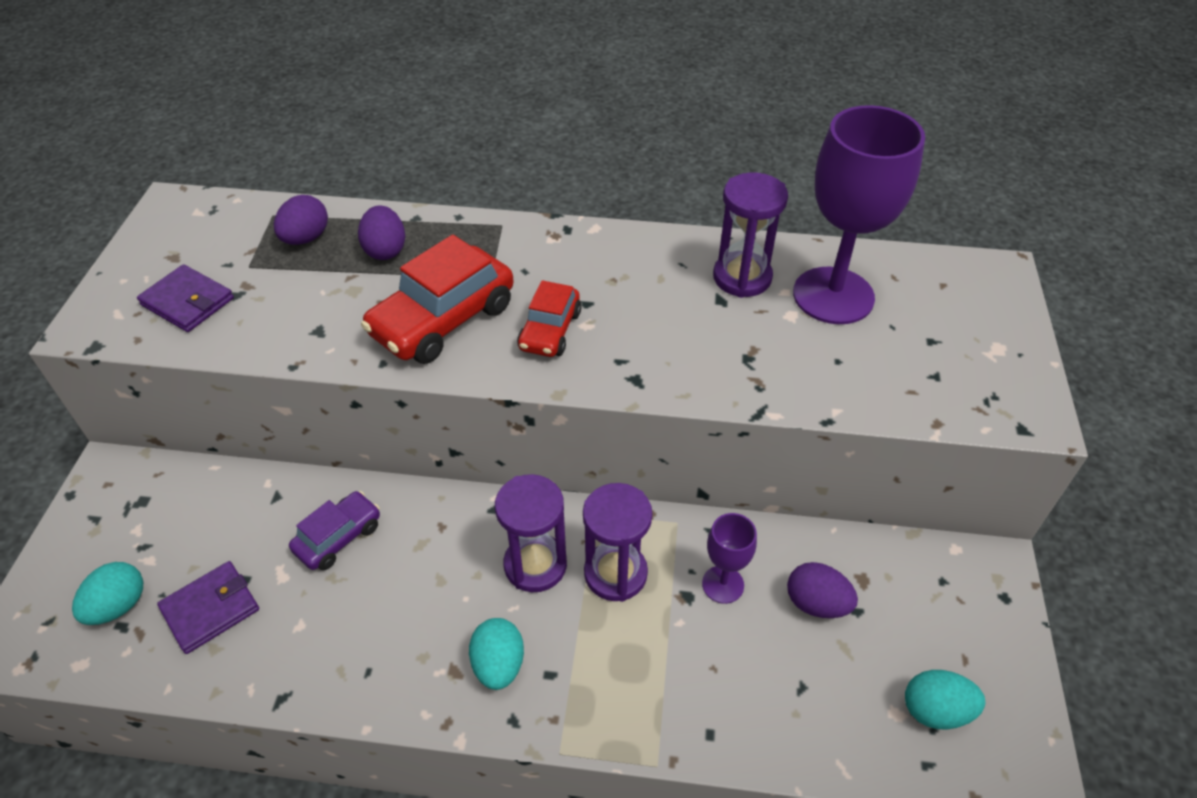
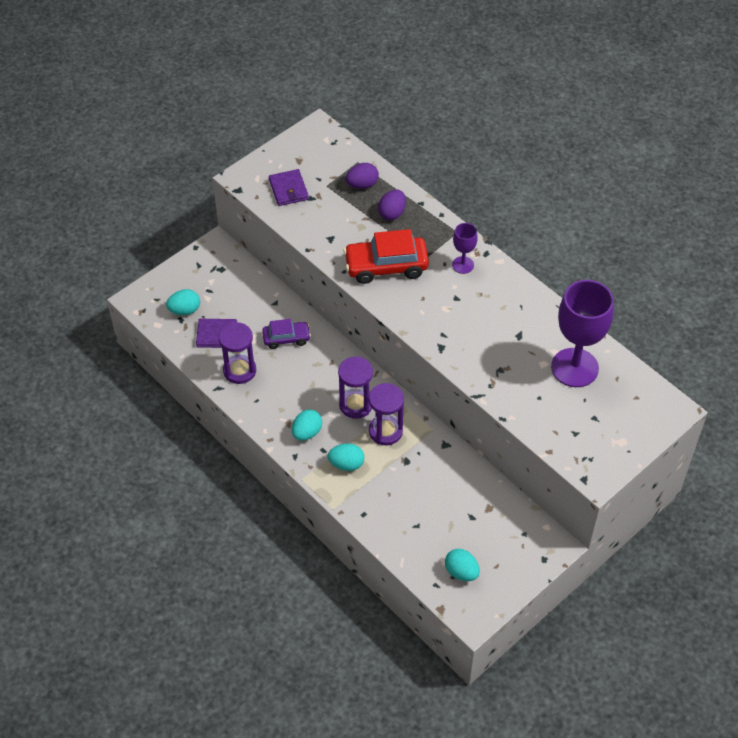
camera: 40 degrees right, 5 degrees up
red car [517,280,581,357] -> none
purple goblet [702,513,757,604] -> purple goblet moved to [452,223,478,274]
purple hourglass [713,173,788,298] -> purple hourglass moved to [218,322,256,384]
purple egg [787,562,858,618] -> none
none -> turquoise egg [328,443,364,471]

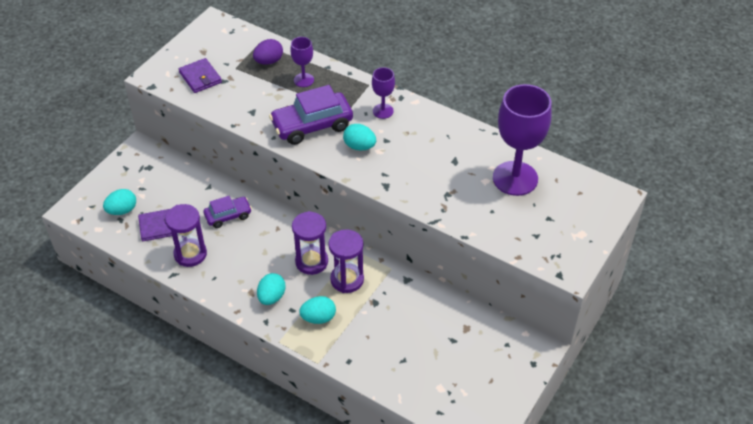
camera: 15 degrees left, 5 degrees down
red car [343,229,429,284] -> purple car [269,85,353,145]
purple egg [378,190,406,220] -> purple goblet [290,37,314,87]
turquoise egg [445,549,480,581] -> turquoise egg moved to [343,124,376,150]

